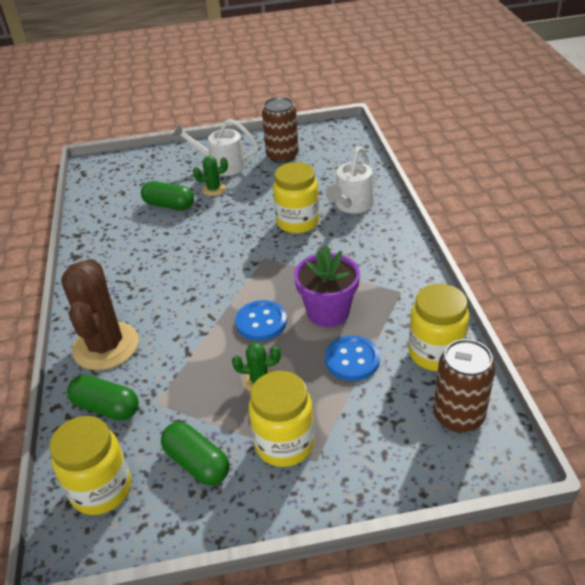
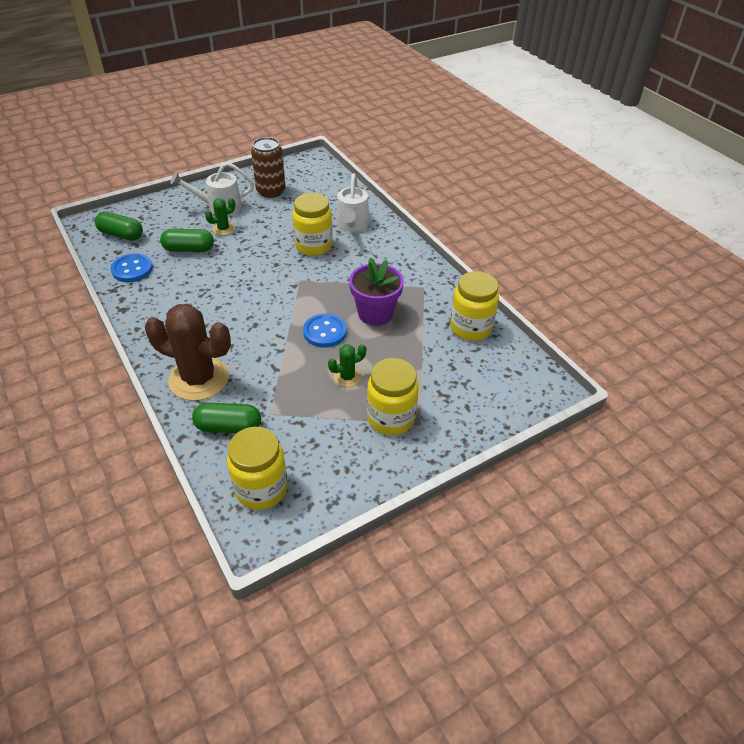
camera: 25 degrees left, 5 degrees up
brown cactus [61,259,139,370] -> brown cactus turned 45 degrees counterclockwise [145,304,231,401]
green capsule [161,422,229,486] -> green capsule moved to [95,212,143,241]
blue button [325,336,380,381] -> blue button moved to [111,253,153,282]
brown can [433,339,495,432] -> none

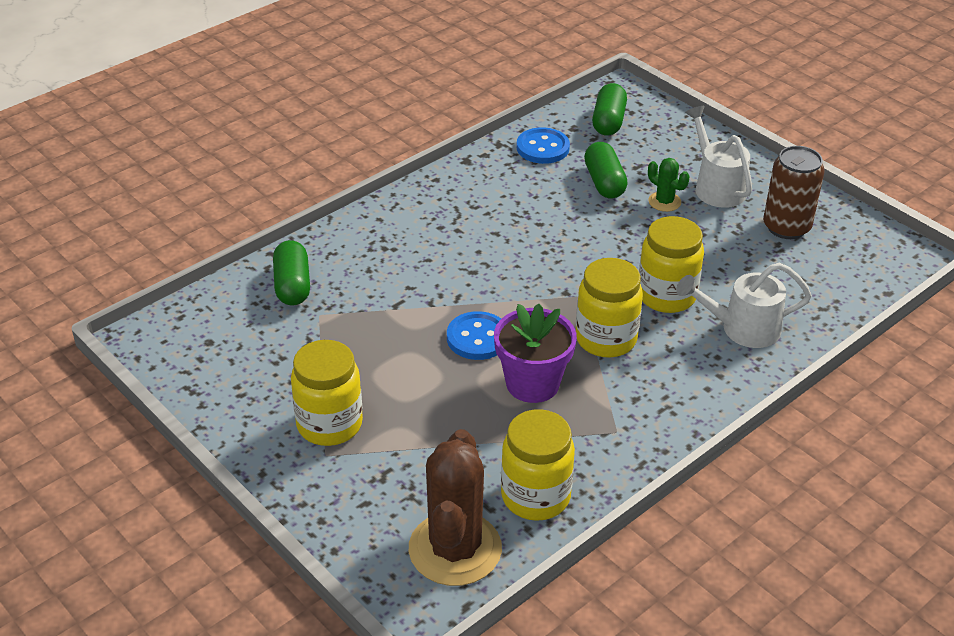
camera: 80 degrees right, 5 degrees down
brown cactus [145,304,231,401] -> brown cactus moved to [409,429,502,586]
yellow jar [227,427,288,510] -> yellow jar moved to [576,258,643,357]
green cactus [328,344,366,387] -> none

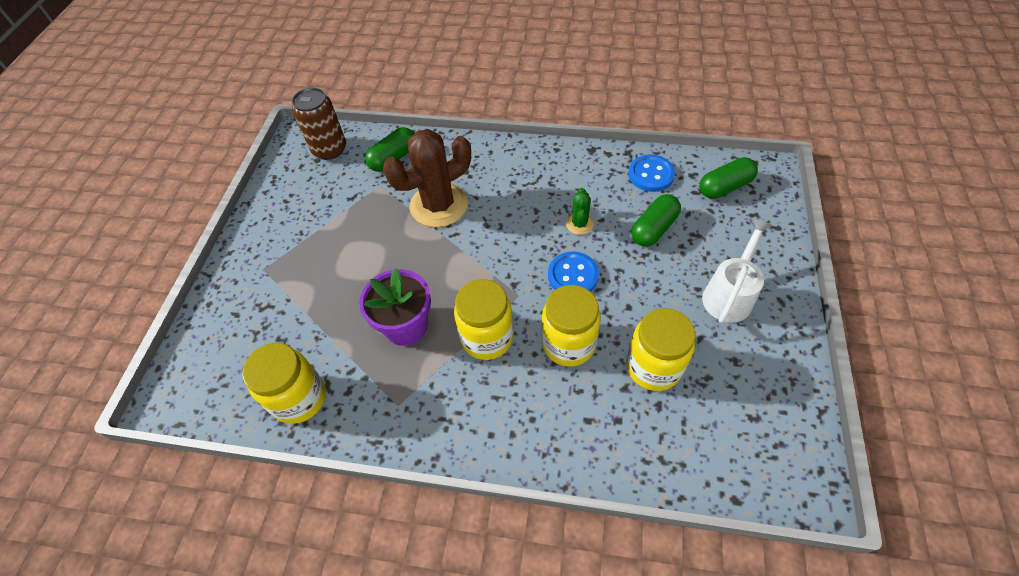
camera: 55 degrees right, 15 degrees up
yellow jar [291,340,363,446] -> yellow jar moved to [626,308,695,391]
brown cactus [409,429,502,586] -> brown cactus moved to [383,129,471,227]
blue button [447,311,501,360] -> blue button moved to [548,252,599,292]
green cactus [648,158,689,212] -> green cactus moved to [566,188,594,235]
white watering can [676,263,812,348] -> none
brown can [763,146,825,239] -> brown can moved to [292,88,346,160]

